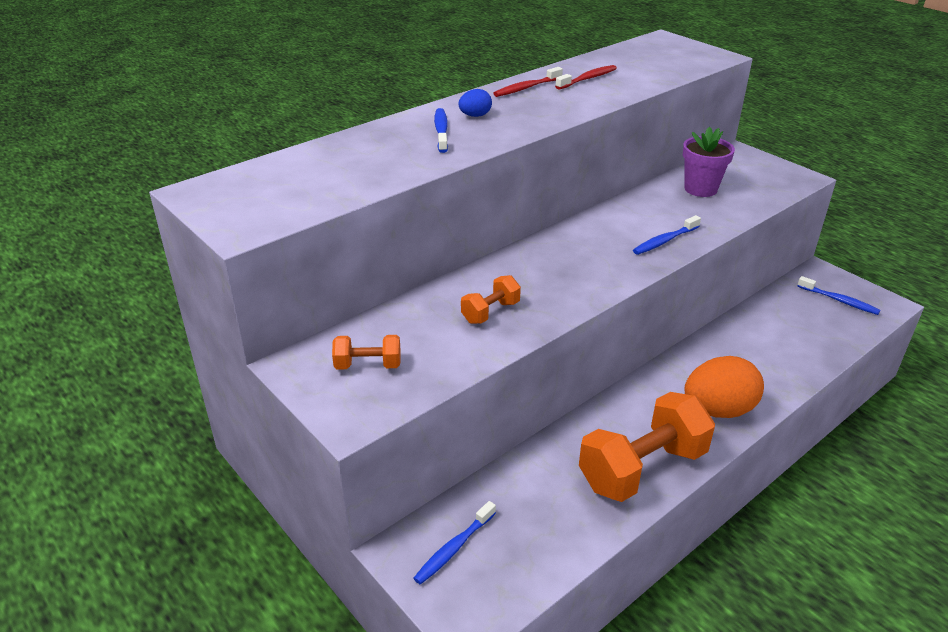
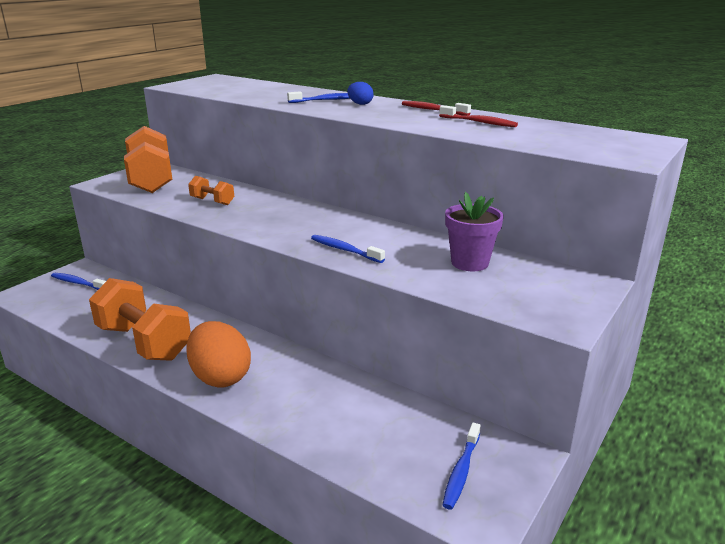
camera: 75 degrees right, 10 degrees down
orange dumbbell [332,335,400,370] -> orange dumbbell [124,126,172,193], size x2.12

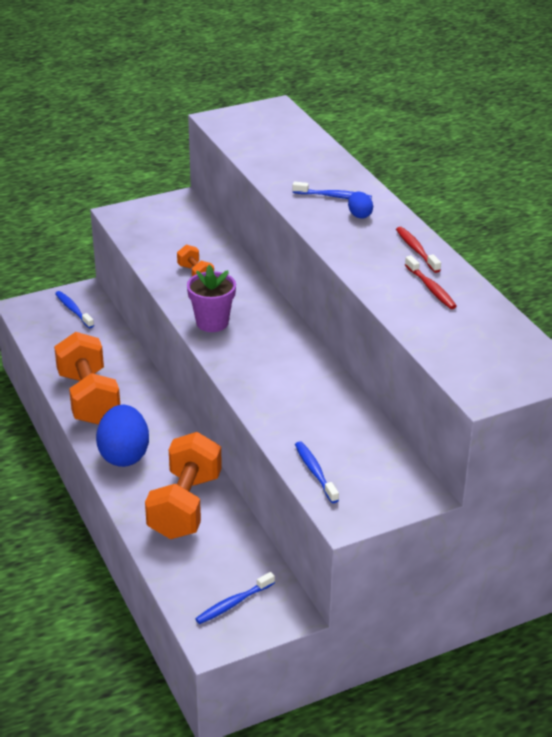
camera: 30 degrees right, 10 degrees up
orange dumbbell [124,126,172,193] -> orange dumbbell moved to [145,432,222,539]
orange egg [186,321,251,387] -> blue egg [96,405,149,467]
blue toothbrush [311,235,385,263] -> blue toothbrush moved to [295,441,339,503]
purple flower pot [445,192,504,271] -> purple flower pot moved to [187,265,236,332]

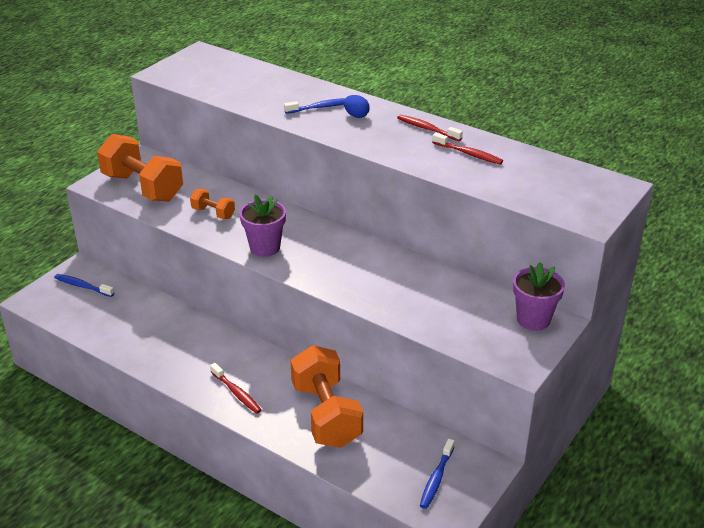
camera: 30 degrees left, 0 degrees up
orange dumbbell [54,332,120,425] -> orange dumbbell moved to [97,134,183,202]
blue egg [96,405,149,467] -> red toothbrush [210,363,262,414]
blue toothbrush [295,441,339,503] -> none
none -> purple flower pot [513,262,565,331]

